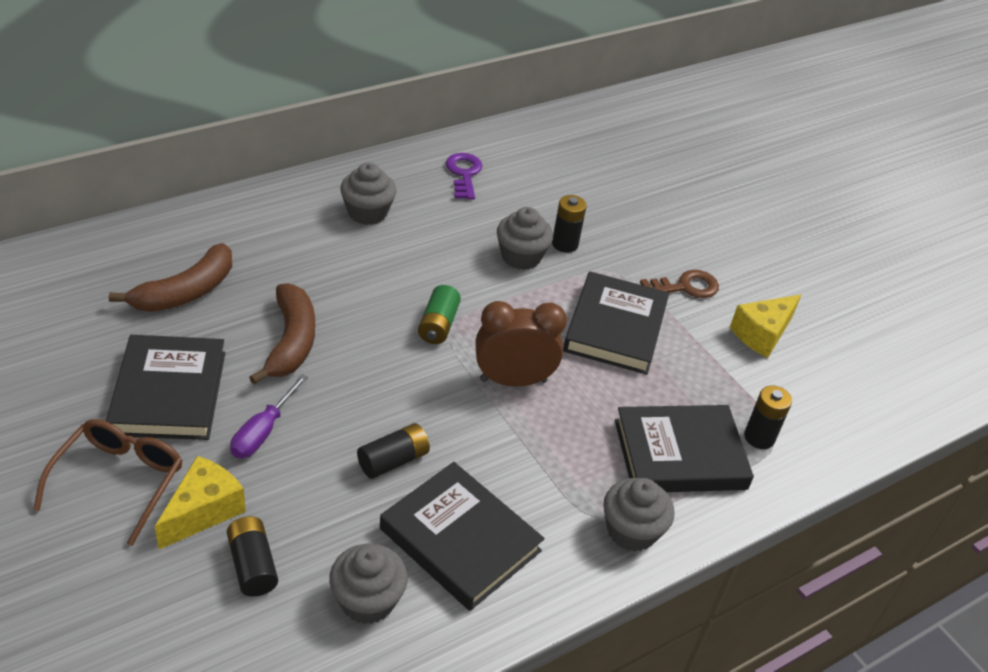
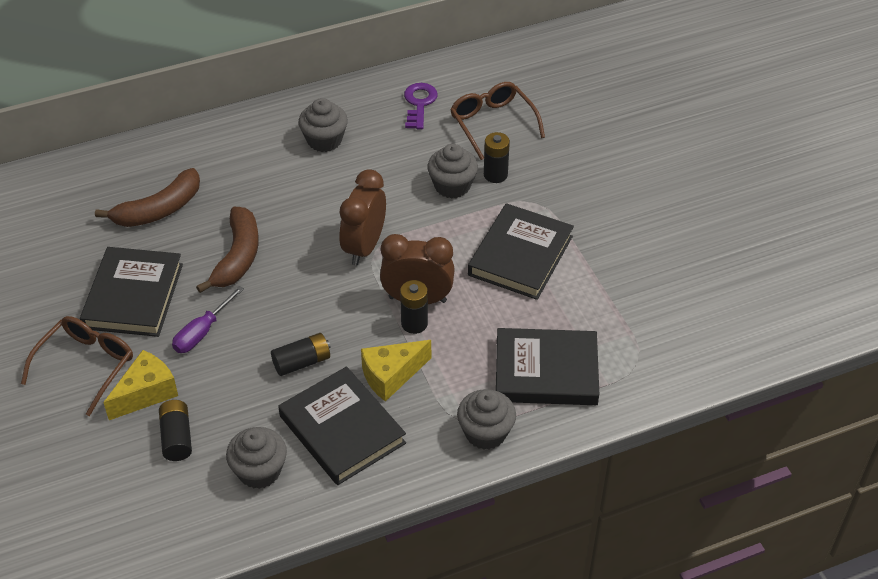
camera: 15 degrees right, 5 degrees up
green battery [418,285,461,344] -> brown clock [339,169,386,265]
brown key [640,270,719,298] -> none
yellow cheese [730,294,801,358] -> yellow cheese moved to [361,340,431,402]
black battery [744,385,792,449] -> black battery moved to [400,280,428,334]
none -> brown glasses [450,82,545,160]

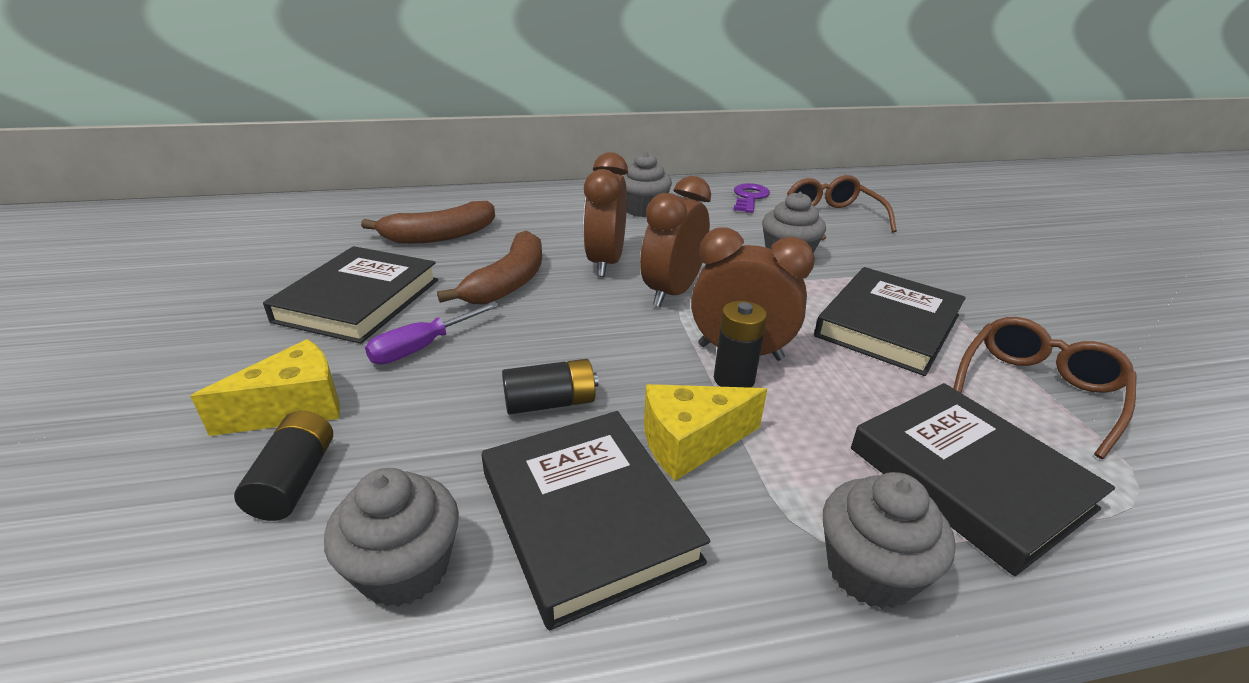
camera: 10 degrees right, 15 degrees down
brown glasses [21,316,133,416] -> brown glasses moved to [953,317,1137,459]
black battery [484,132,510,183] -> none
black book [496,328,599,405] -> black book turned 45 degrees clockwise [851,383,1115,576]
none -> brown clock [583,152,628,277]

